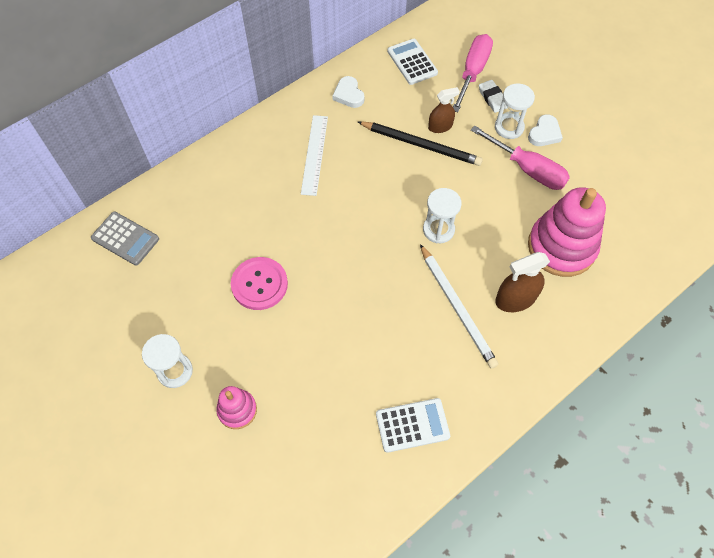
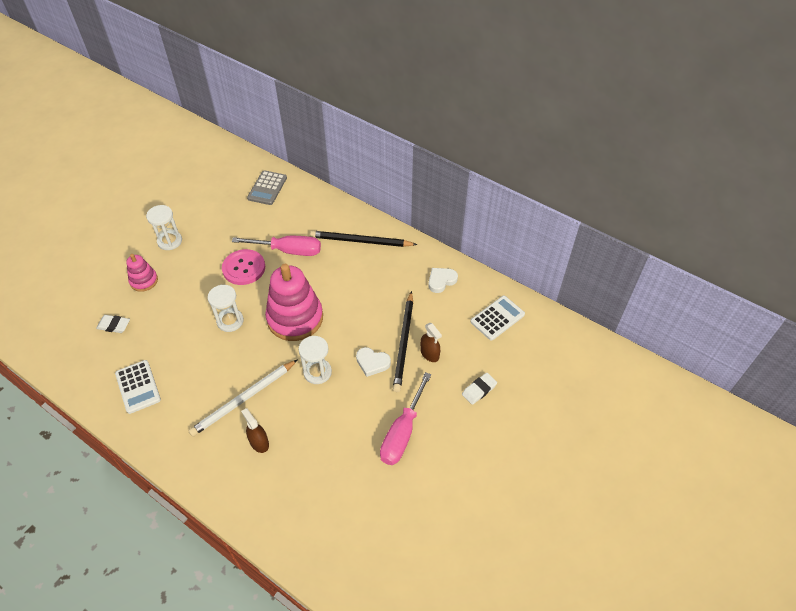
camera: 75 degrees right, 10 degrees down
white ruler [301,115,328,196] -> none
pink screwdriver [453,34,493,112] -> pink screwdriver moved to [232,236,321,256]
white hourglass [495,83,535,139] -> white hourglass moved to [208,285,244,332]
brown spray bottle [495,252,550,312] -> brown spray bottle [241,408,269,453], size x0.66
white heart [528,115,563,146] -> white heart moved to [356,347,391,377]
pink stacking toy [528,187,606,277] -> pink stacking toy moved to [265,264,323,341]
none -> white eraser [96,315,130,333]
none -> black pencil [310,231,417,247]

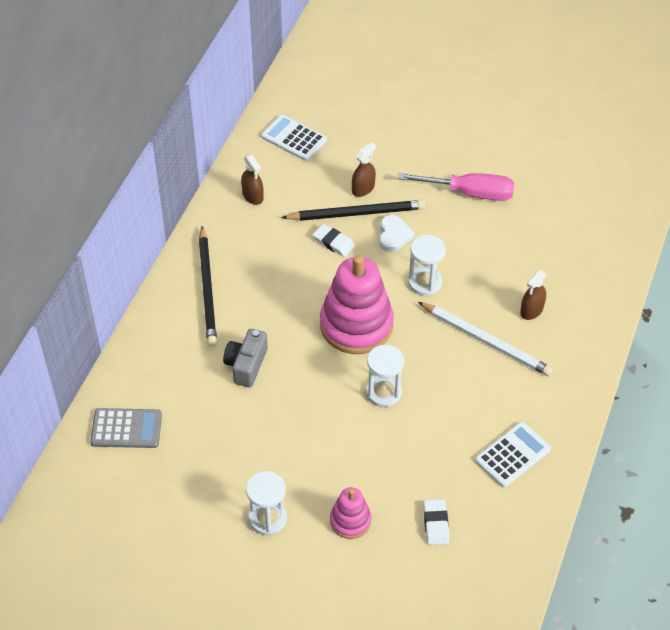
camera: 105 degrees left, 0 degrees up
pink button [222,249,265,285] -> none
pink screwdriver [232,236,321,256] -> grey camera [223,329,268,387]
white heart [428,268,458,293] -> brown spray bottle [241,154,264,205]
white eraser [462,373,497,405] -> white eraser moved to [313,224,355,257]

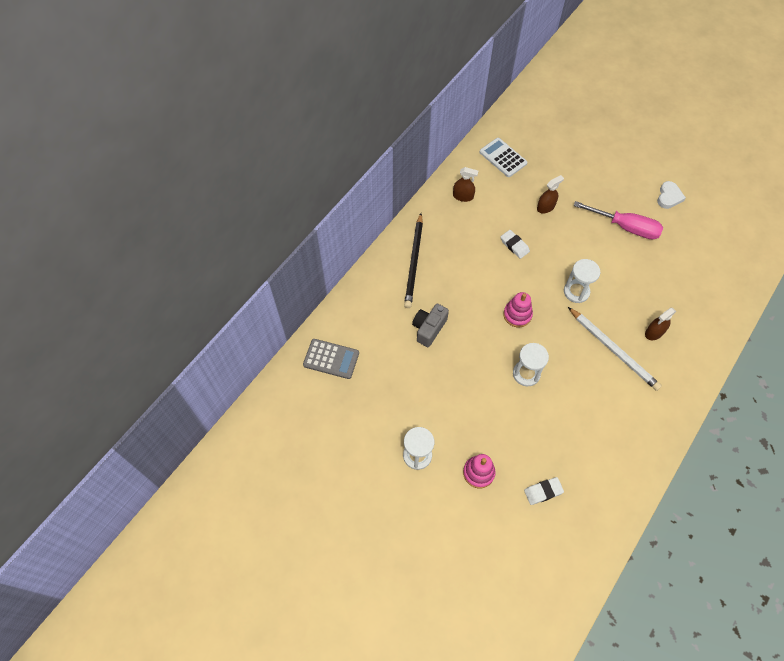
camera: 15 degrees right, 10 degrees up
brown spray bottle [241,154,264,205] -> brown spray bottle turned 60 degrees counterclockwise [453,167,478,202]
black pencil [281,200,426,221] -> none
pink stacking toy [320,255,394,354] -> pink stacking toy [503,292,533,327], size x0.51
white heart [379,215,415,252] -> white heart moved to [657,181,686,209]
white eraser [423,499,449,545] -> white eraser turned 60 degrees clockwise [524,477,564,505]
white calculator [475,422,551,488] -> none

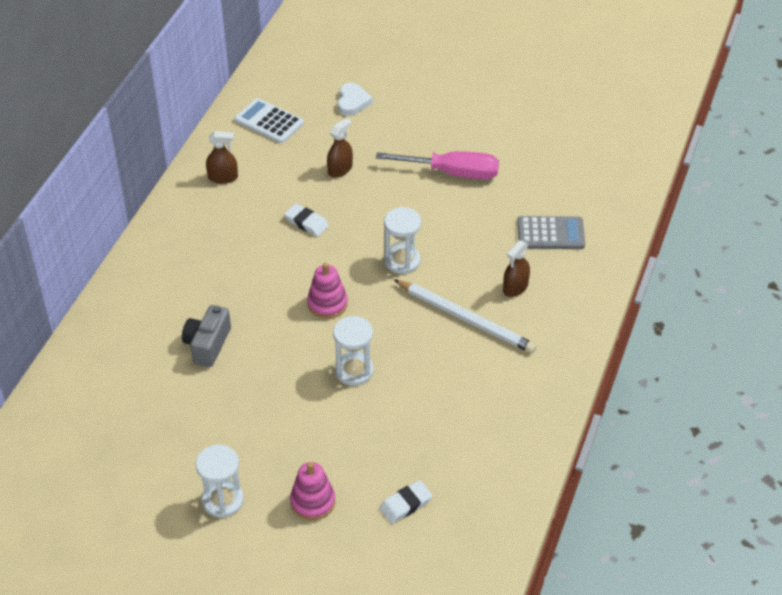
camera: 15 degrees left, 15 degrees down
grey calculator [303,339,359,379] -> grey calculator moved to [517,216,585,249]
black pencil [404,213,423,308] -> none
white heart [657,181,686,209] -> white heart moved to [338,83,373,116]

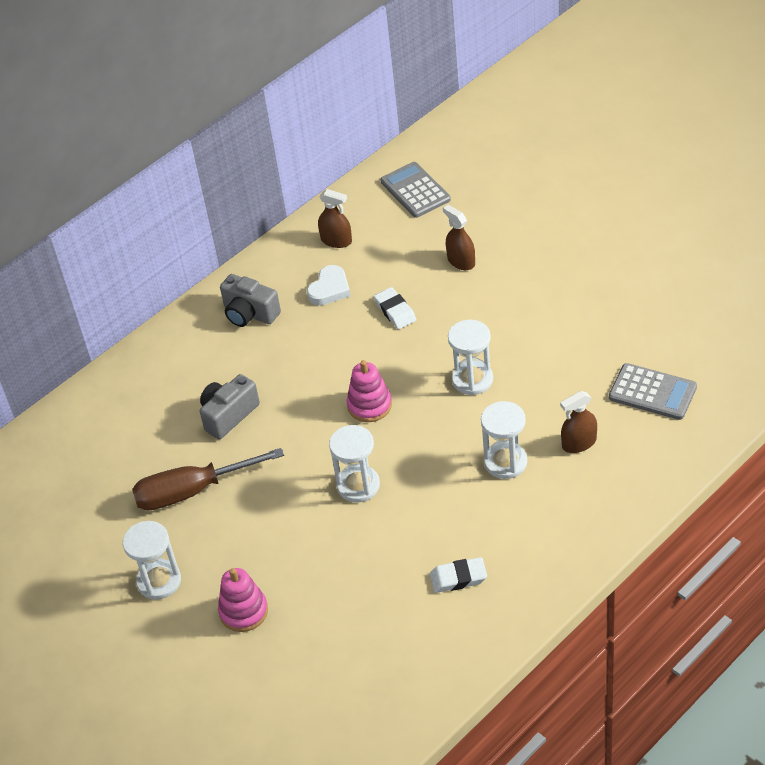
camera: 30 degrees right, 0 degrees up
white calculator [235,98,304,143] -> grey calculator [380,162,451,218]
brown spray bottle [327,118,353,178] -> brown spray bottle turned 105 degrees counterclockwise [443,205,475,270]
white heart [338,83,373,116] -> white heart moved to [307,265,350,305]
pink screwdriver [376,151,499,180] -> none
white eraser [379,480,432,524] -> white eraser moved to [430,557,487,593]
white pencil [394,279,537,353] -> white hourglass [481,401,527,479]
none -> brown screwdriver [132,448,284,510]
none -> grey camera [220,274,281,327]

